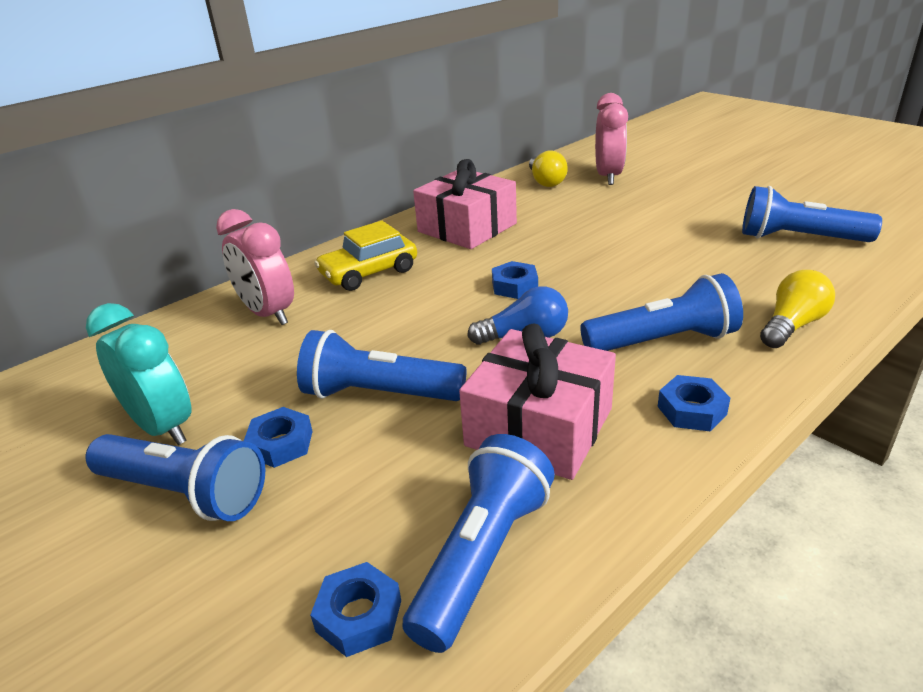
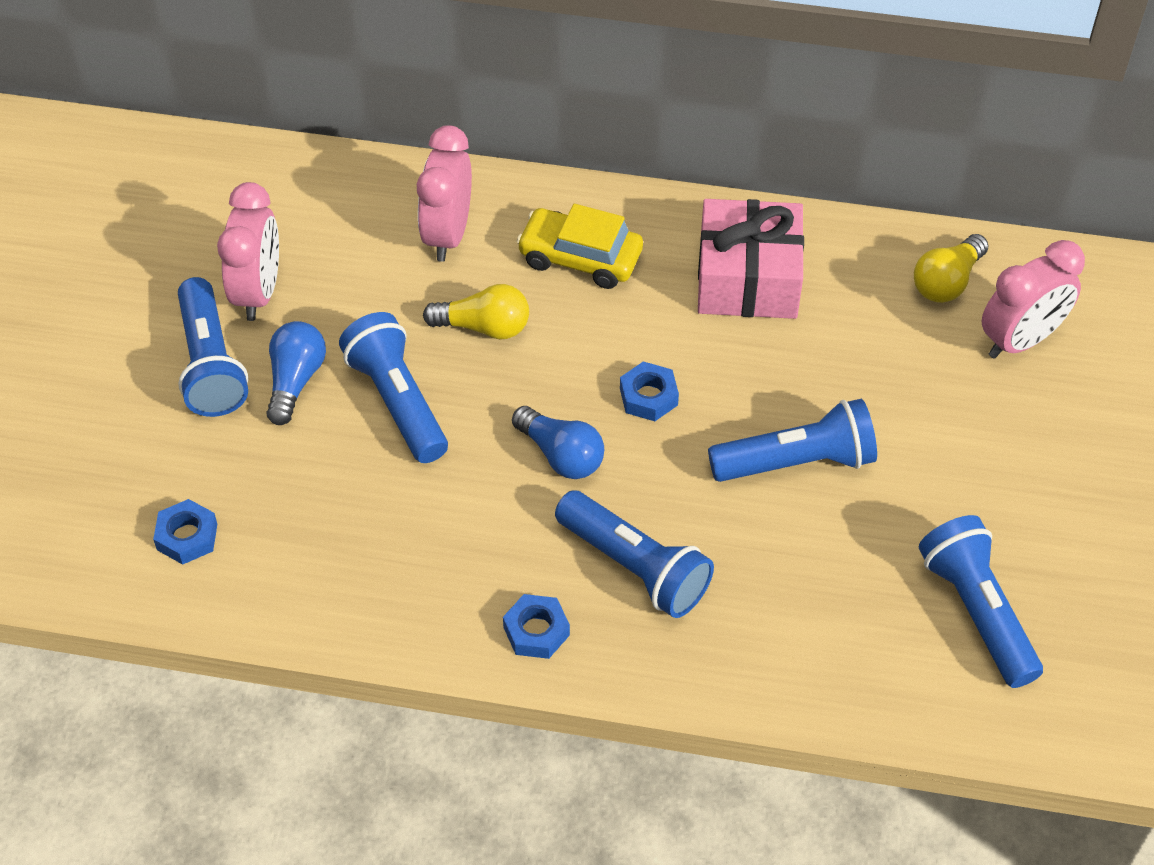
camera: 50 degrees right, 20 degrees up
turquoise clock [86,303,192,445] -> pink clock [217,182,279,321]
blue nut [244,407,313,468] -> blue light bulb [267,321,326,425]
blue flashlight [403,434,555,653] -> blue flashlight moved to [708,399,877,482]
pink gift [459,323,616,480] -> none
yellow light bulb [760,270,835,348] -> yellow light bulb moved to [423,284,529,340]

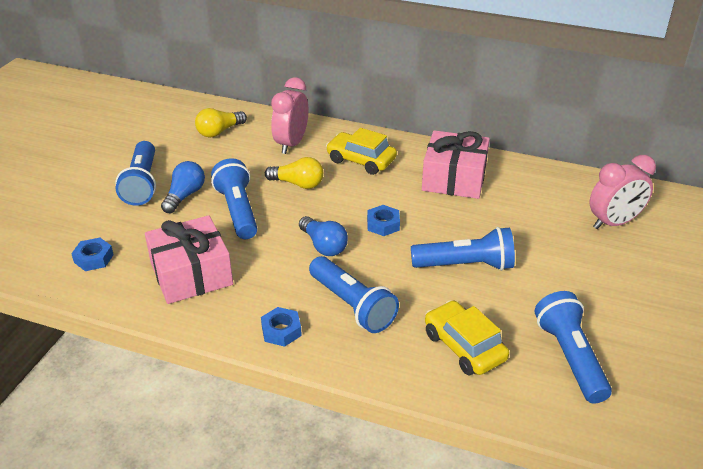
camera: 10 degrees right, 15 degrees down
pink clock [217,182,279,321] -> none
yellow light bulb [914,234,989,303] -> yellow light bulb moved to [195,108,247,138]
none -> pink gift [145,215,233,304]
none -> yellow car [425,300,509,375]

